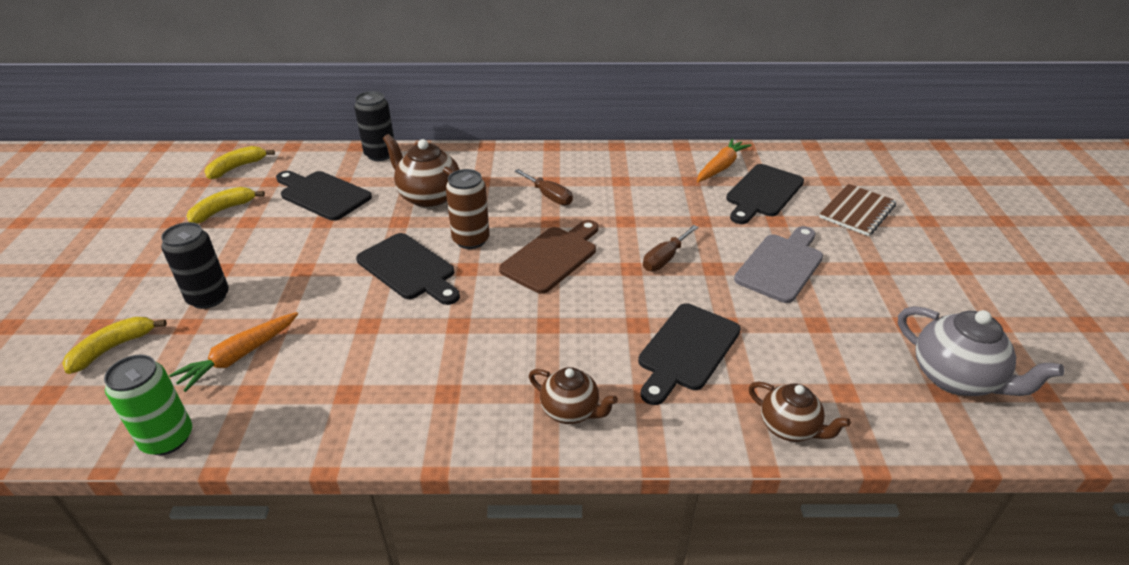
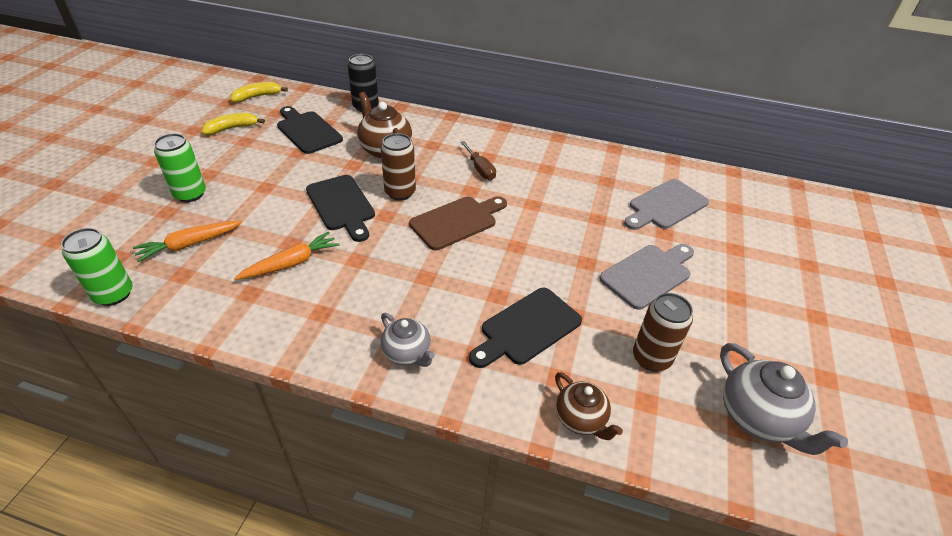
camera: 15 degrees right, 5 degrees up
yellow banana [62,317,167,374] -> none
black can [161,222,229,309] -> green can [154,133,206,202]
brown teapot [529,367,618,424] -> grey teapot [381,313,435,367]
brown screwdriver [643,225,699,271] -> none
orange carrot [697,139,751,182] -> orange carrot moved to [234,232,339,280]
black cutting board [726,164,804,224] -> grey cutting board [624,179,709,230]
brown notebook [819,184,897,236] -> none
none -> brown can [633,293,693,371]

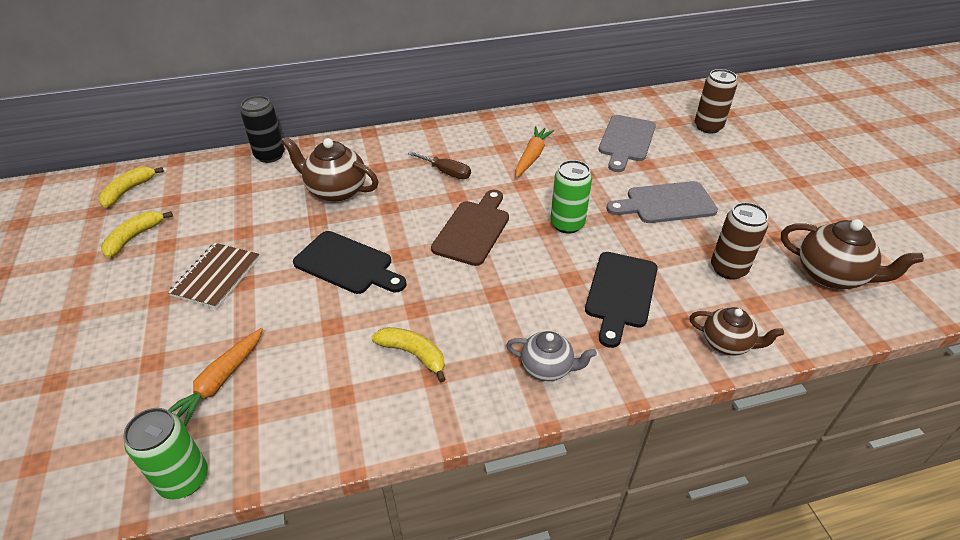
camera: 30 degrees left, 0 degrees up
green can [154,133,206,202] -> green can moved to [550,160,592,234]
orange carrot [234,232,339,280] -> orange carrot moved to [515,126,554,178]
black cutting board [277,106,343,154] -> none
brown can [381,133,416,200] -> brown can moved to [695,69,737,134]
grey cutting board [599,244,694,310] -> grey cutting board turned 120 degrees counterclockwise [607,181,718,223]
grey teapot [720,343,848,455] -> brown teapot [781,219,924,289]
none -> brown notebook [168,243,260,309]
none -> yellow banana [372,327,446,382]

